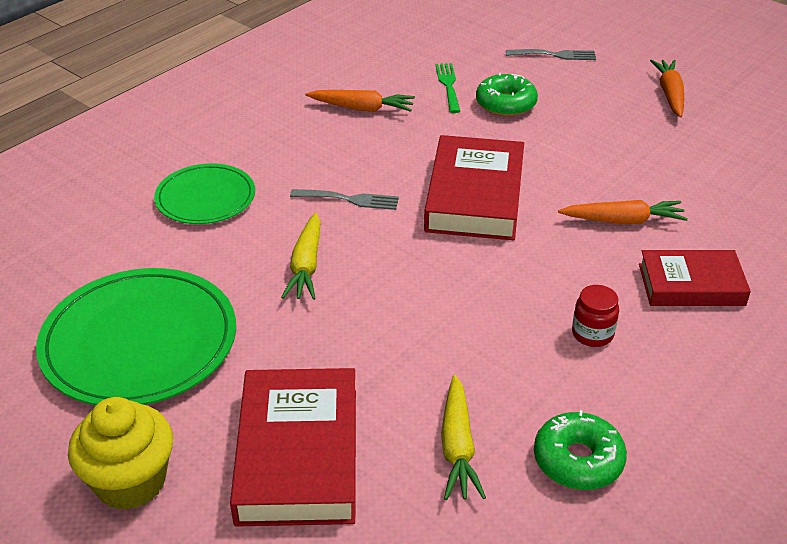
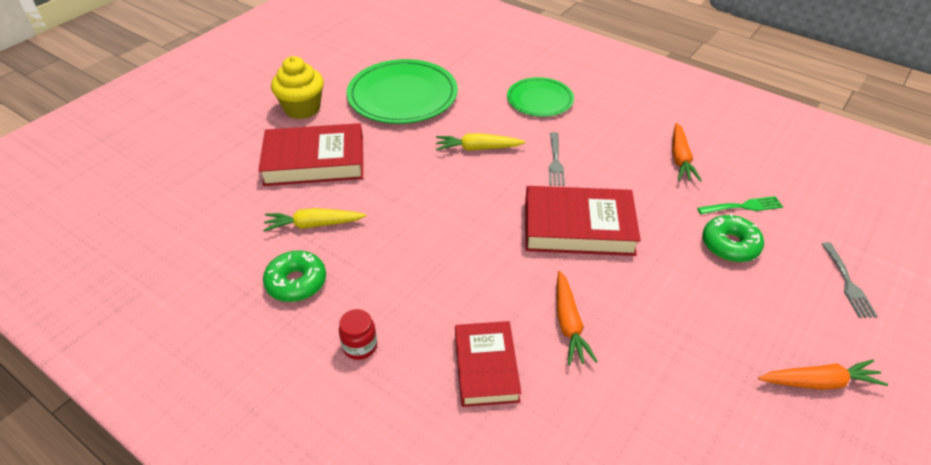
camera: 85 degrees right, 5 degrees up
red jar [572,285,619,347] -> red jar moved to [339,309,377,360]

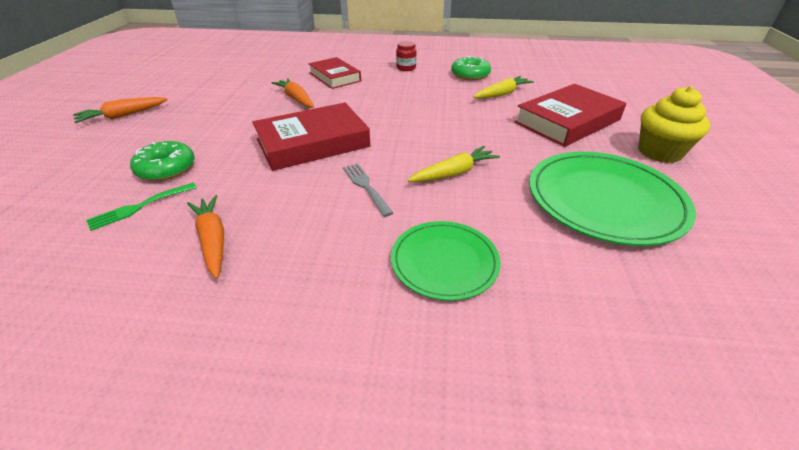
camera: 150 degrees right, 5 degrees down
grey fork [822,242,877,318] -> none

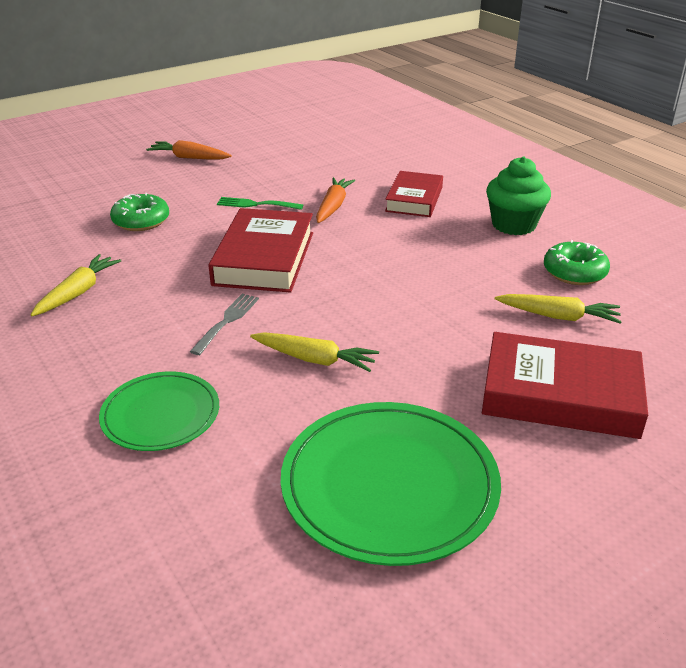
camera: 50 degrees right, 5 degrees down
green fork [86,183,197,231] -> green fork moved to [217,197,303,210]
orange carrot [187,195,224,279] -> yellow carrot [31,254,121,316]
red book [252,103,370,171] -> red book turned 75 degrees clockwise [208,208,313,293]
red jar [396,41,417,71] -> green cupcake [486,156,551,235]
yellow cupcake [638,86,710,163] -> none

